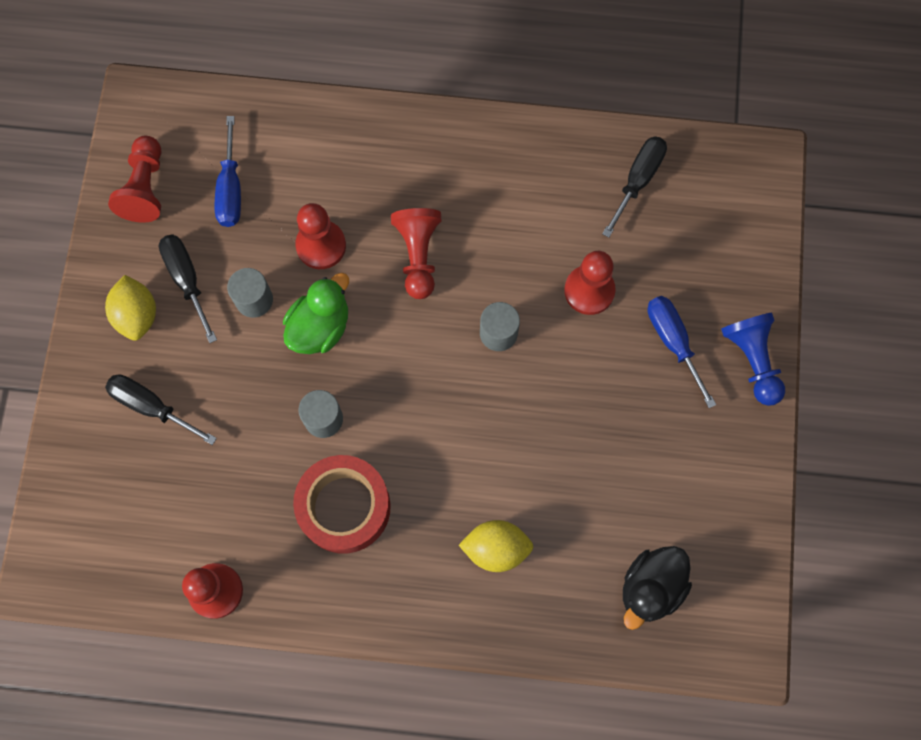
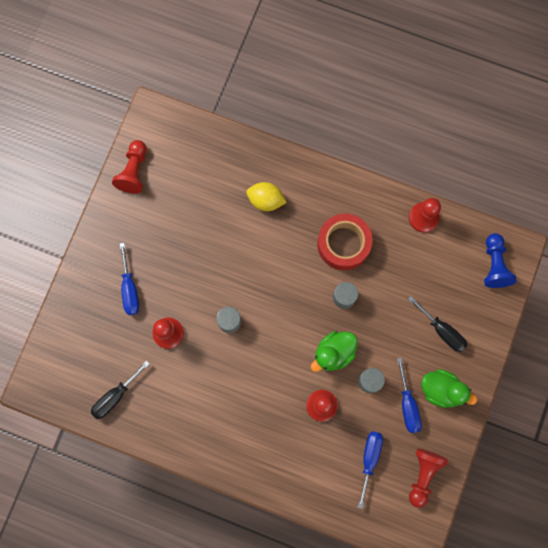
camera: 165 degrees left, 5 degrees up
yellow lemon [105,275,156,341] -> green duck [421,369,477,408]
black screwdriver [159,234,217,343] -> blue screwdriver [397,357,422,433]
red pawn [391,208,442,299] -> red pawn moved to [112,140,147,194]
black duck [623,546,692,630] -> none
blue pawn [721,313,785,406] -> blue pawn moved to [484,233,517,288]

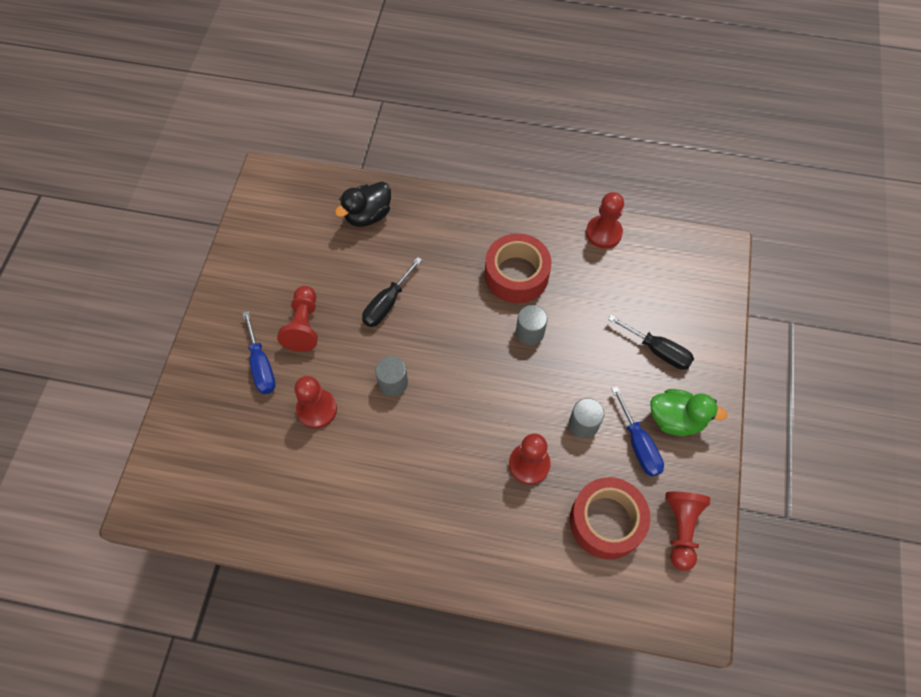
camera: 10 degrees left, 15 degrees down
black screwdriver [91,360,150,419] -> black screwdriver moved to [362,257,422,327]
red pawn [112,140,147,194] -> red pawn moved to [277,286,318,352]
yellow lemon [246,182,287,211] -> none
green duck [311,331,358,372] -> none
blue screwdriver [358,431,383,509] -> red tape [570,477,651,559]
blue pawn [484,233,517,288] -> none
none -> black duck [335,182,391,227]

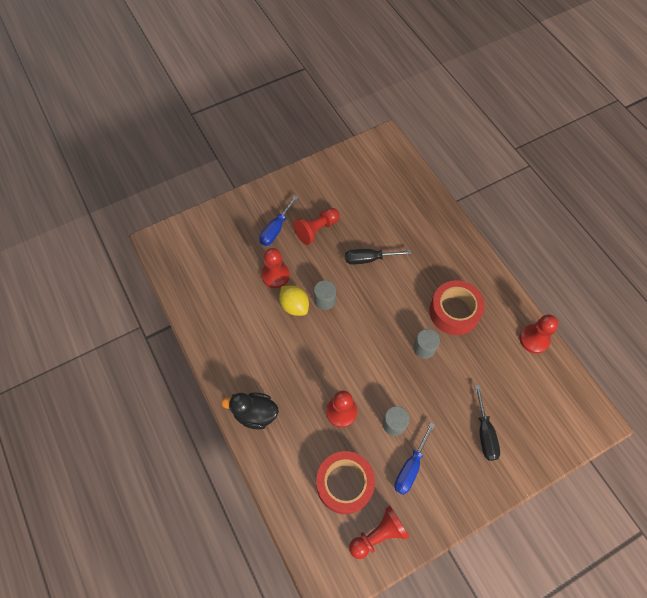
camera: 50 degrees right, 0 degrees up
black duck [335,182,391,227] -> black duck moved to [221,393,279,430]
green duck [650,389,727,436] -> none
none -> yellow lemon [279,285,309,316]

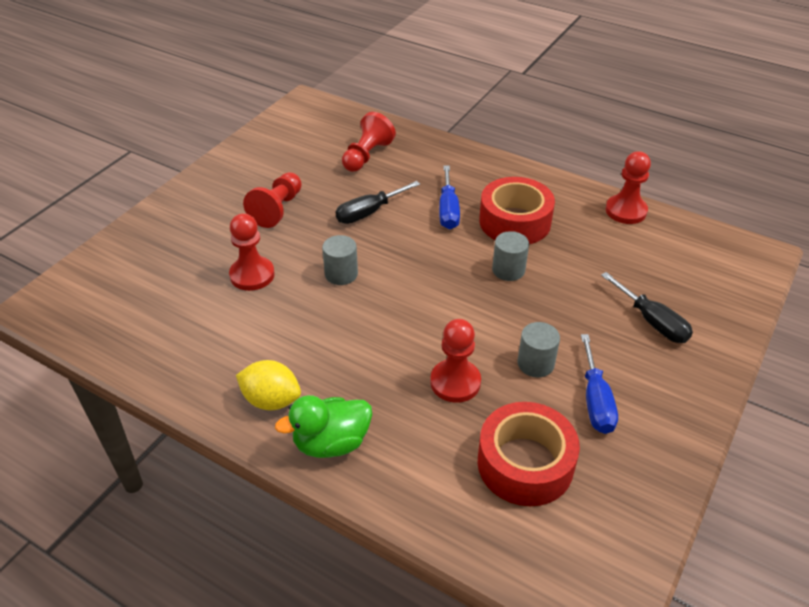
camera: 30 degrees left, 20 degrees down
black duck [221,393,279,430] -> green duck [275,395,372,458]
blue screwdriver [259,196,298,246] -> blue screwdriver moved to [439,166,460,229]
yellow lemon [279,285,309,316] -> yellow lemon moved to [236,360,301,410]
red pawn [349,506,410,559] -> red pawn moved to [342,112,396,172]

